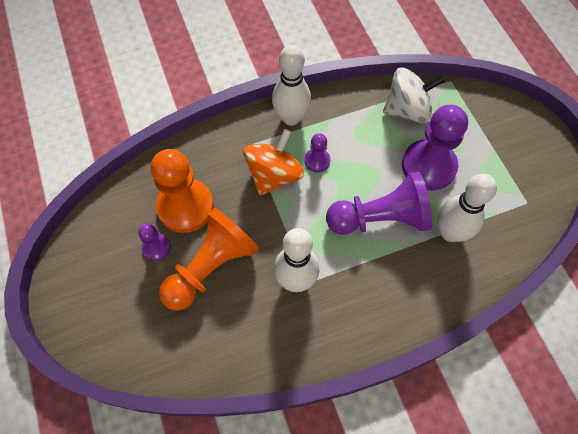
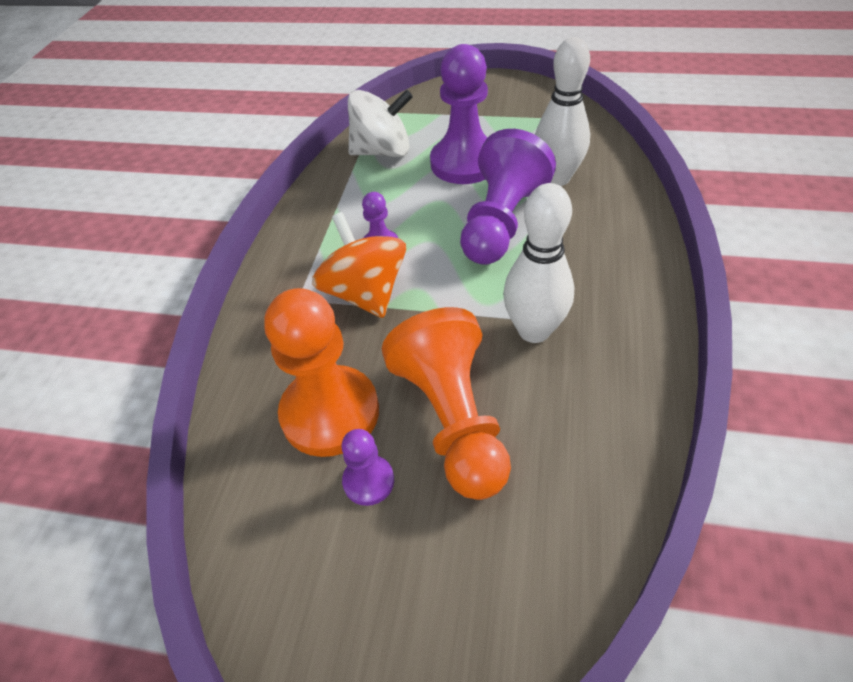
camera: 55 degrees left, 15 degrees down
white bowling pin [272,45,311,126] -> none
white spinning top [383,67,445,123] -> white spinning top turned 60 degrees clockwise [348,90,413,157]

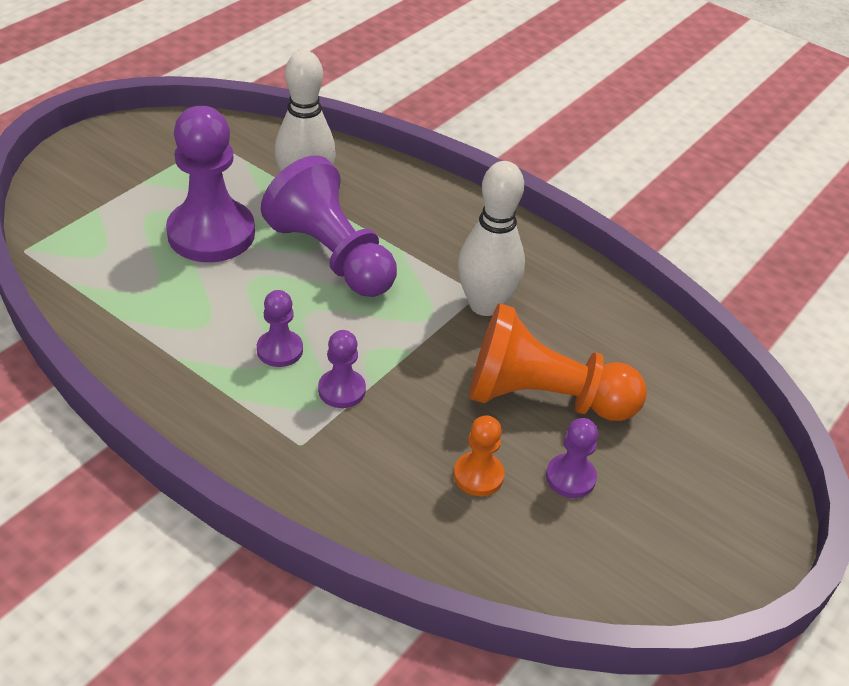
camera: 70 degrees left, 5 degrees down
orange pawn [264,288,379,457] -> orange pawn [454,416,505,496], size x0.48
orange spinning top [312,212,406,318] -> purple pawn [318,330,366,408]
white spinning top [348,90,413,157] -> none

